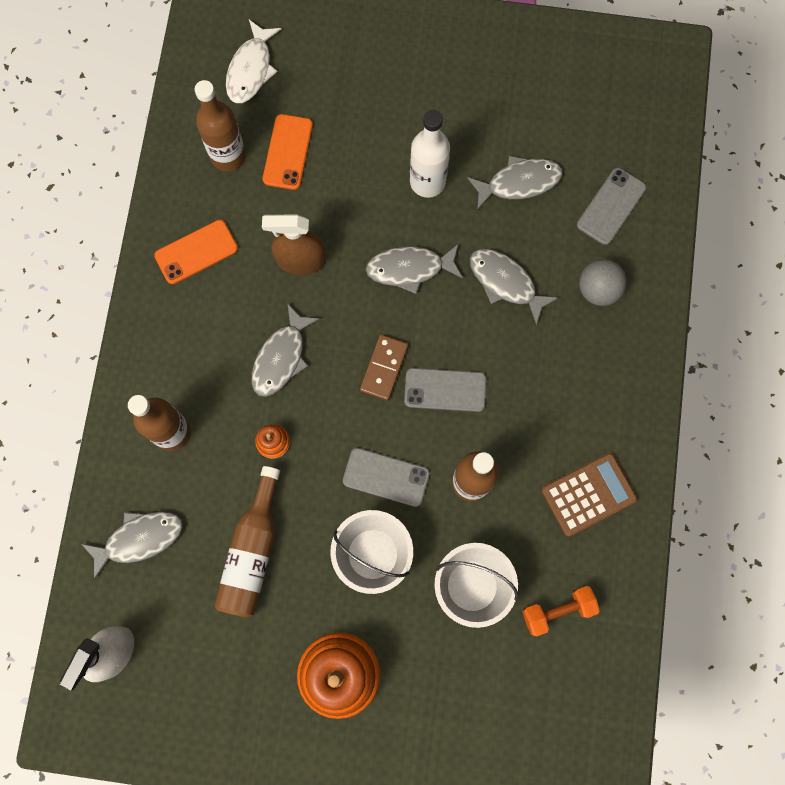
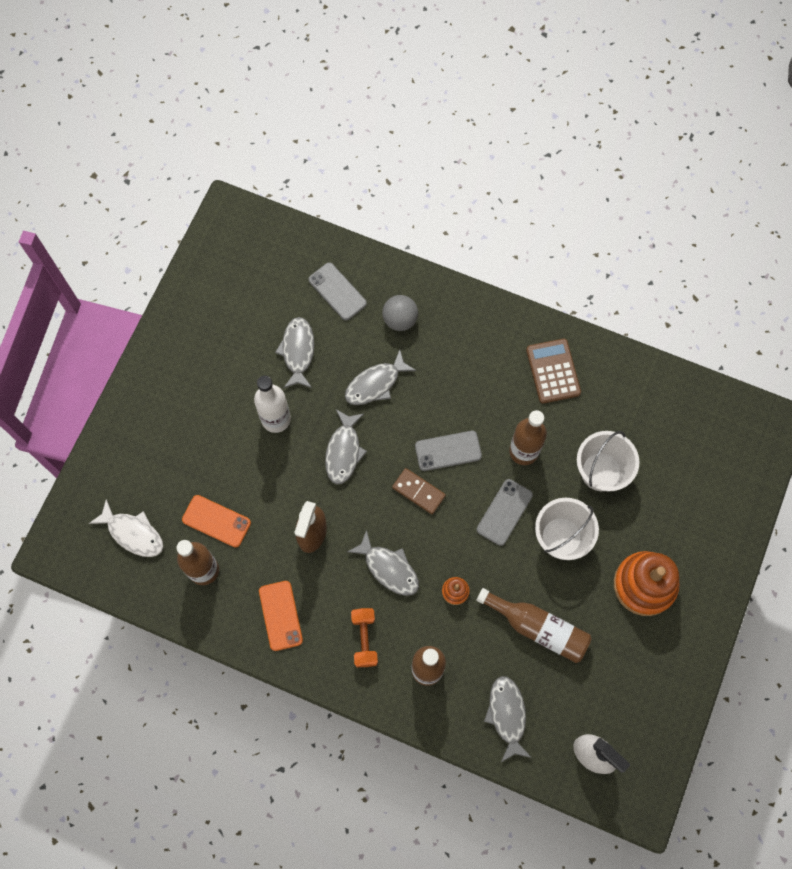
camera: 75 degrees left, 5 degrees down
grey phone [404,368,486,412] -> grey phone turned 60 degrees clockwise [415,431,482,471]
orange dumbbell [522,586,600,636] -> orange dumbbell moved to [351,608,378,667]

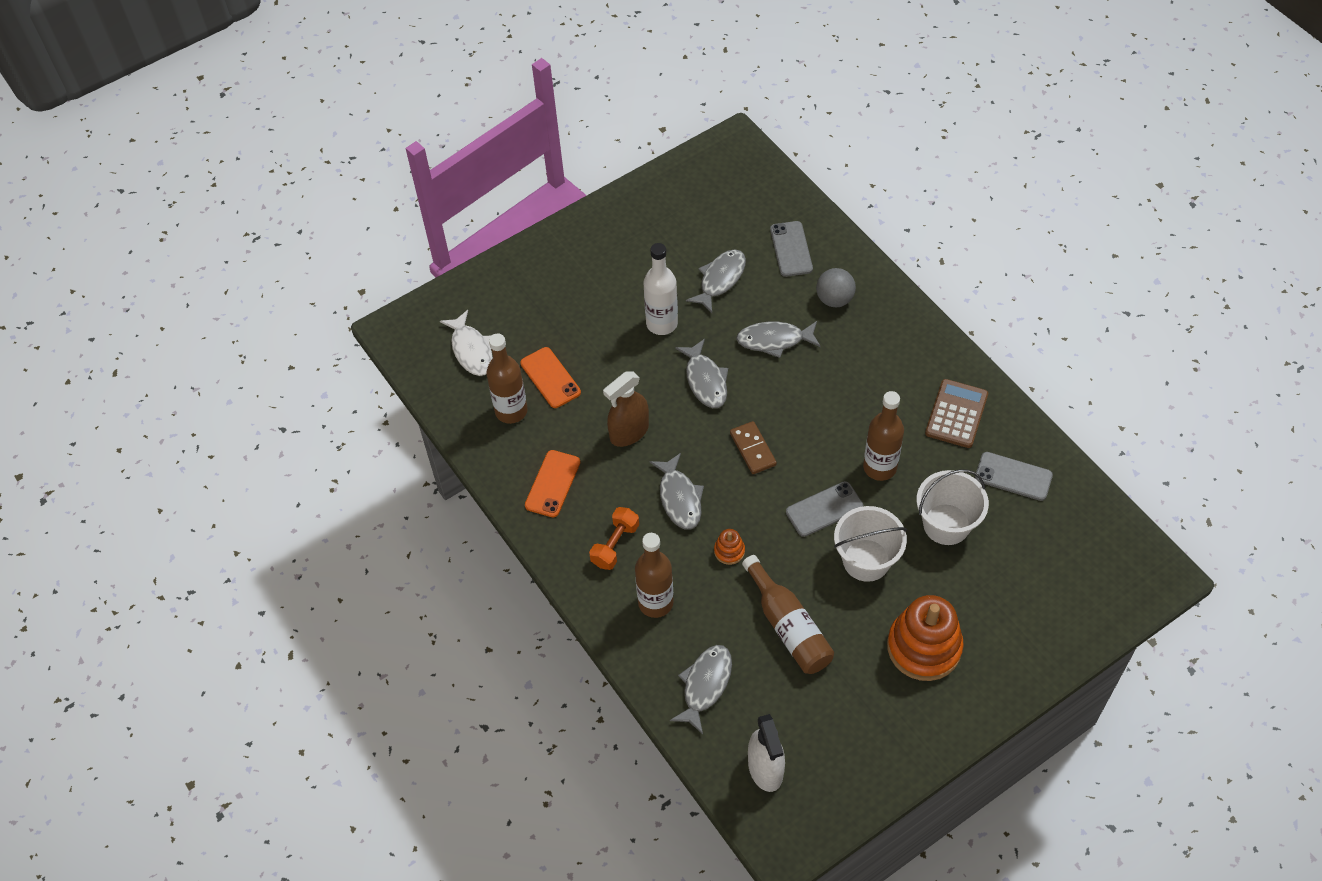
camera: 35 degrees right, 15 degrees down
grey fish [325,410,367,484] -> grey fish turned 60 degrees counterclockwise [675,339,728,408]
grey phone [415,431,482,471] -> grey phone moved to [975,452,1053,501]

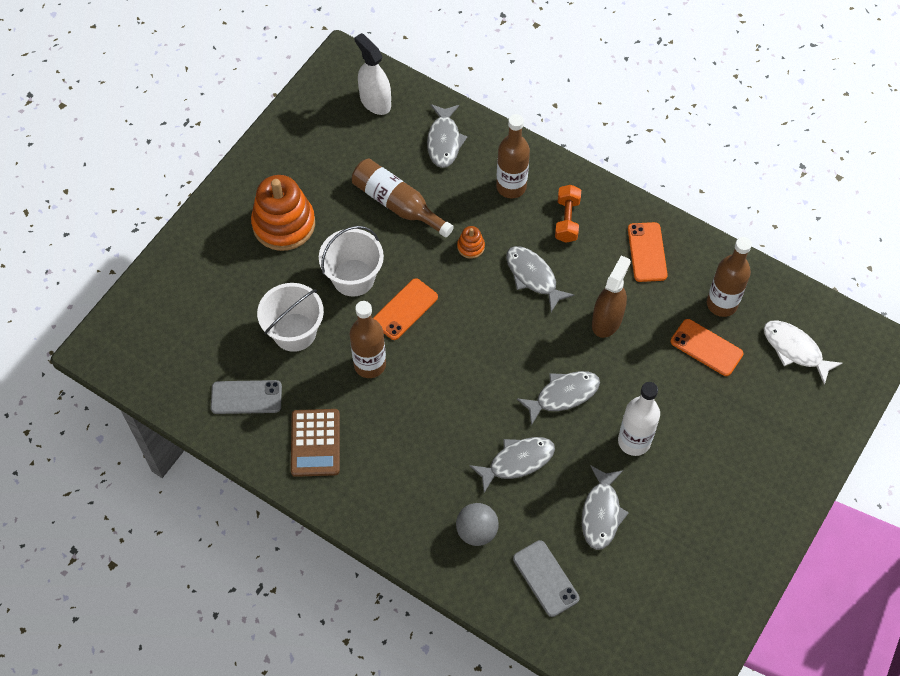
camera: 155 degrees right, 5 degrees up
grey fish [675,339,728,408] -> grey fish turned 105 degrees clockwise [517,371,600,426]
brown domino [730,421,777,474] -> none
grey phone [786,481,863,537] -> orange phone [373,278,438,340]

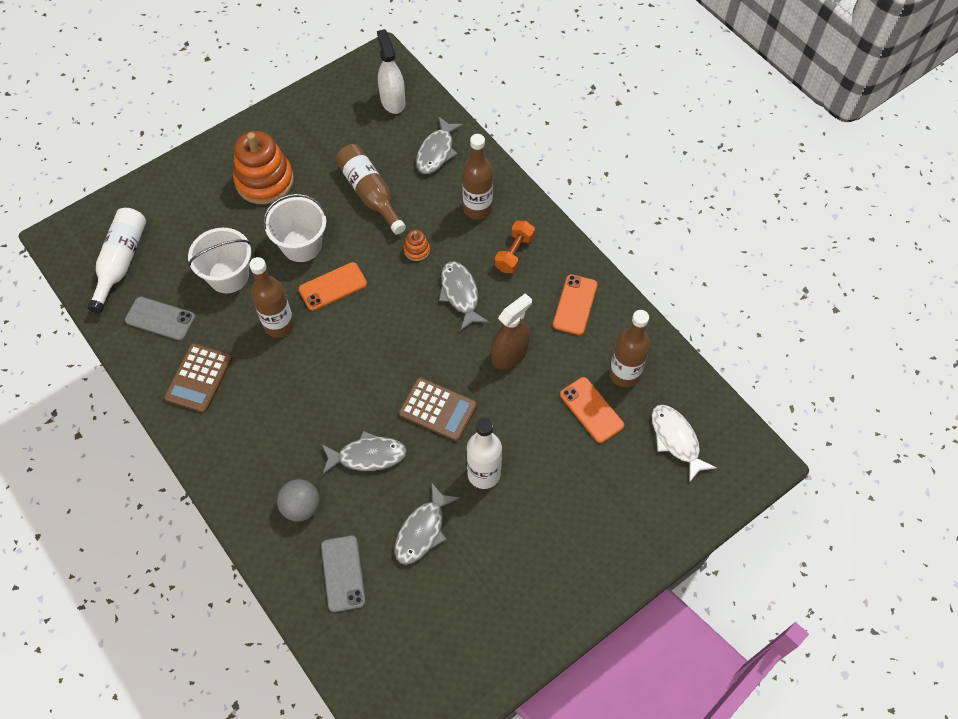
camera: 20 degrees right, 0 degrees up
grey fish [517,371,600,426] -> brown calculator [399,377,477,441]
none -> white bottle [87,208,146,314]

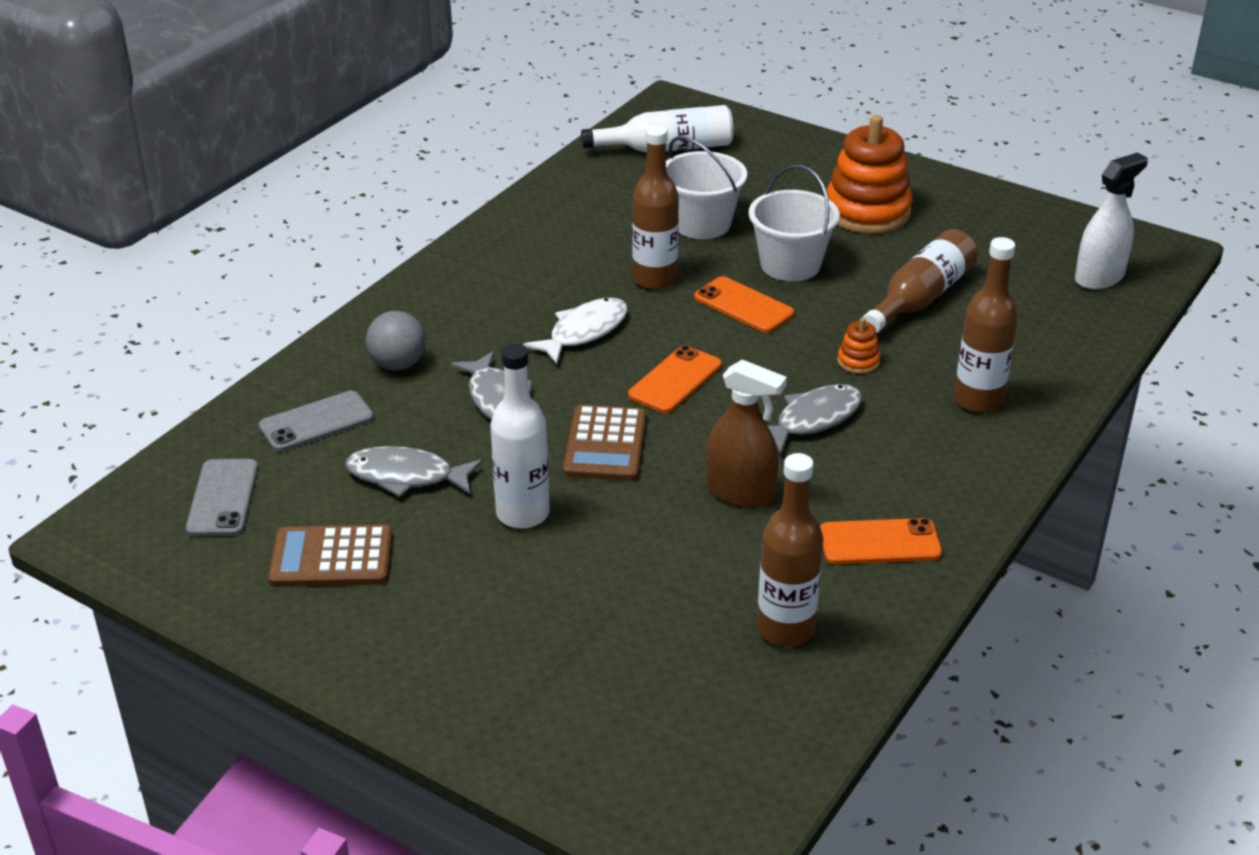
camera: 70 degrees right, 25 degrees down
grey phone [125,297,196,341] -> grey phone moved to [186,459,258,536]
brown calculator [164,343,232,413] -> brown calculator moved to [268,525,392,587]
grey fish [416,116,463,174] -> none
orange dumbbell [495,221,535,273] -> none
orange phone [560,377,624,443] -> orange phone moved to [628,345,722,413]
white fish [652,404,717,483] -> white fish moved to [523,298,628,364]

